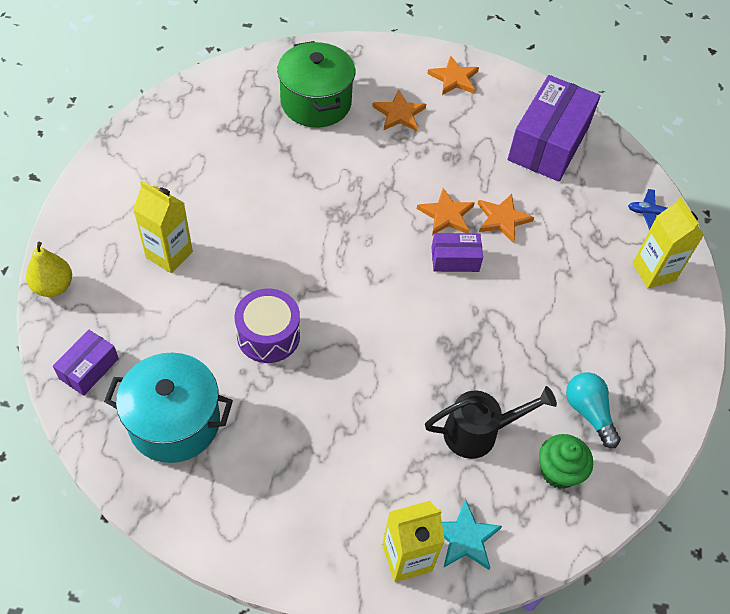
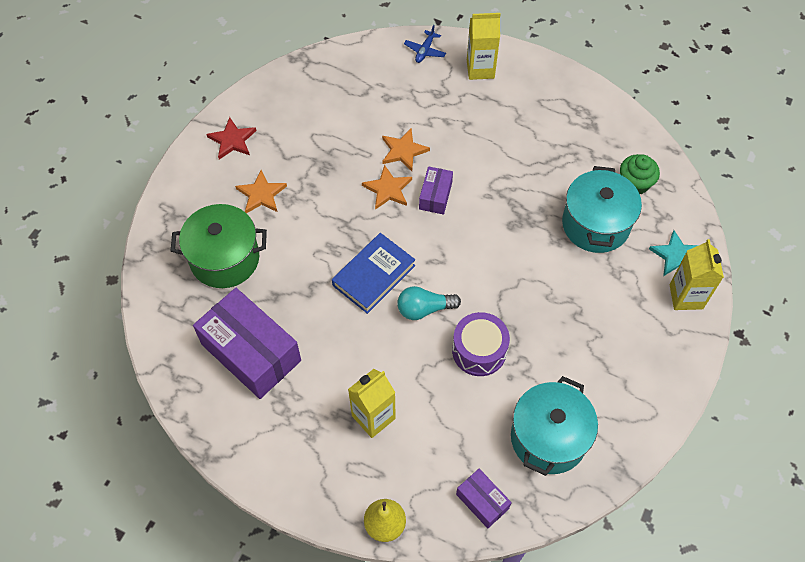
camera: 70 degrees left, 5 degrees up
black watering can [425,386,557,459] -> turquoise pot [562,166,642,253]
orange star [427,55,479,95] -> red star [206,117,257,159]
purple box [507,75,601,182] -> purple box moved to [193,288,301,399]
turquoise light bulb [566,372,621,448] -> turquoise light bulb moved to [397,286,461,320]
none -> blue book [332,233,415,314]

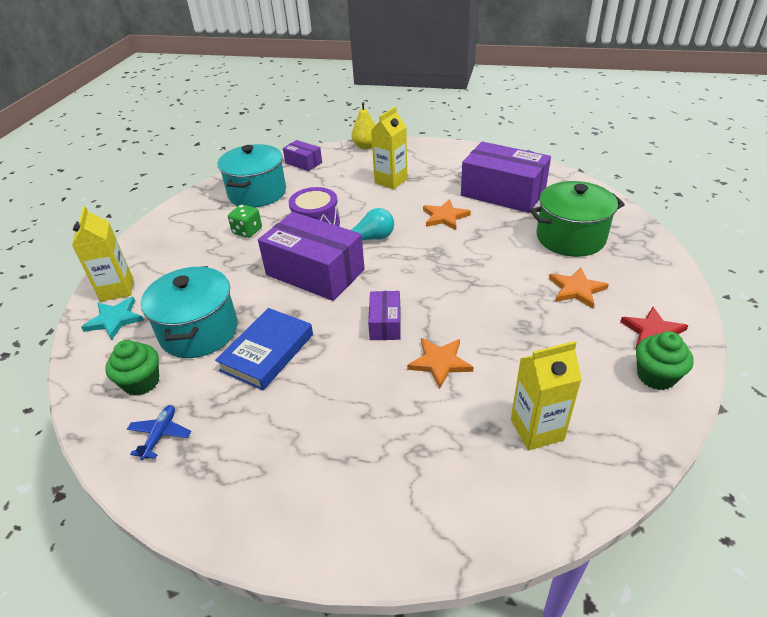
camera: 170 degrees right, 20 degrees down
blue book [332,233,415,314] -> blue book moved to [215,308,313,390]
orange star [362,165,412,210] -> orange star moved to [423,199,471,230]
blue plane [404,25,446,63] -> blue plane moved to [127,405,191,460]
yellow carton [467,13,500,80] -> yellow carton moved to [511,341,582,450]
none -> green dice [228,204,262,238]
none -> purple box [258,212,365,301]
none -> green cupcake [636,331,694,390]

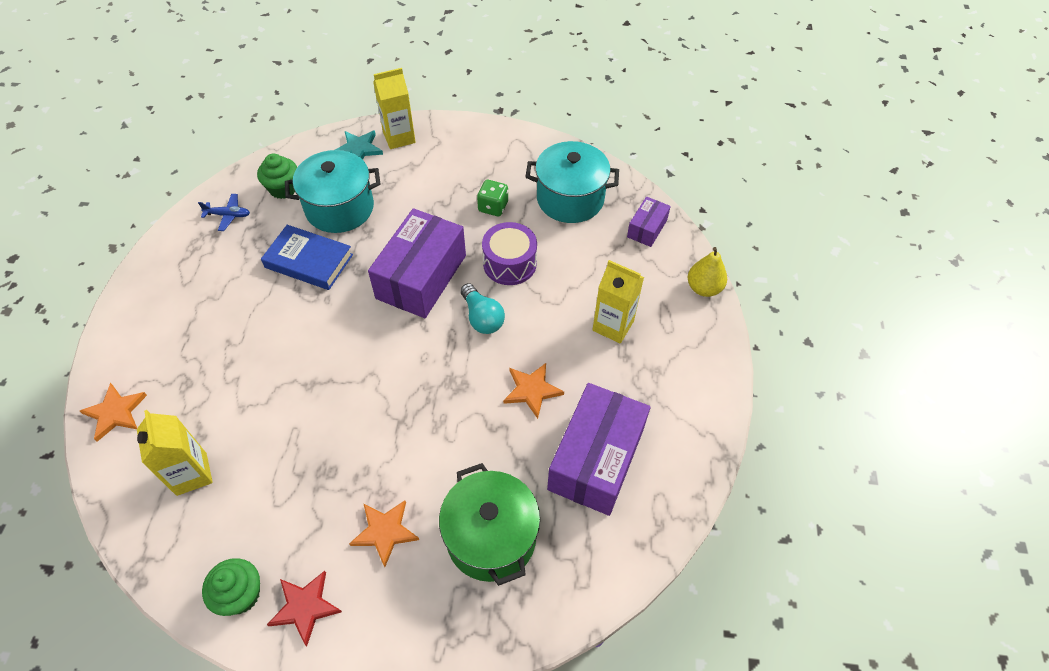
camera: 80 degrees right, 15 degrees up
purple box [368,291,401,340] -> none
orange star [407,338,473,389] -> orange star moved to [80,383,147,442]

